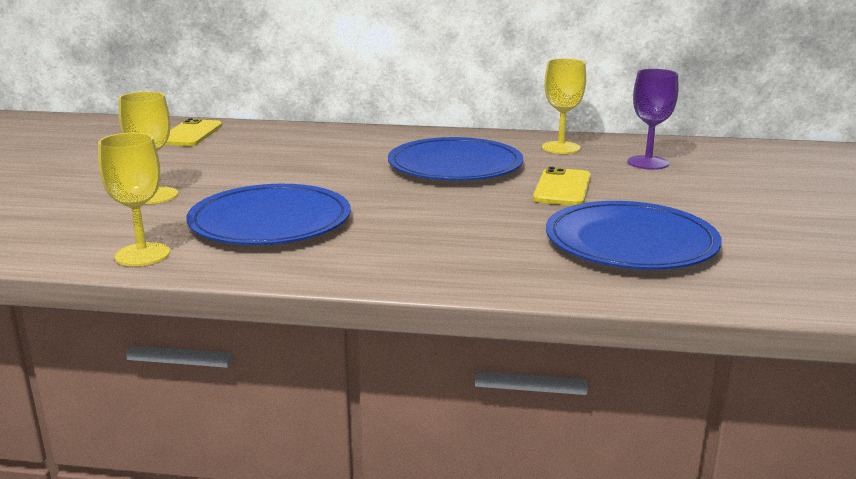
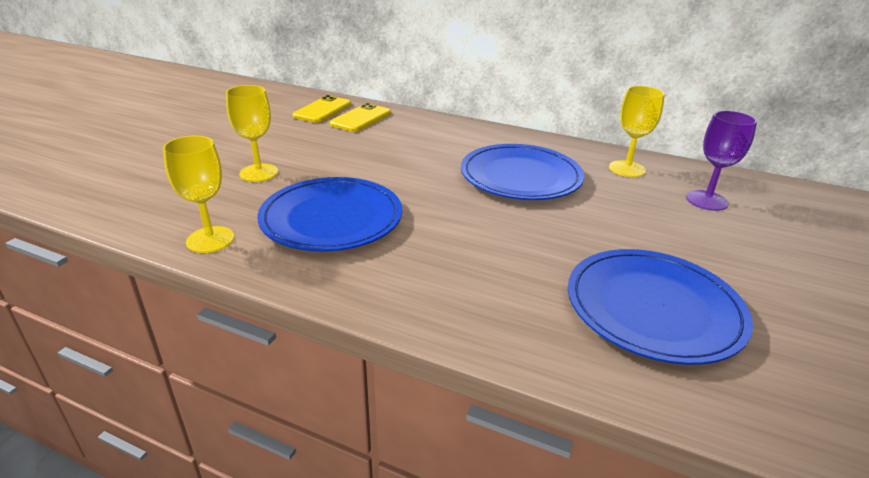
camera: 15 degrees right, 10 degrees up
yellow phone [533,167,591,206] -> yellow phone moved to [330,103,391,132]

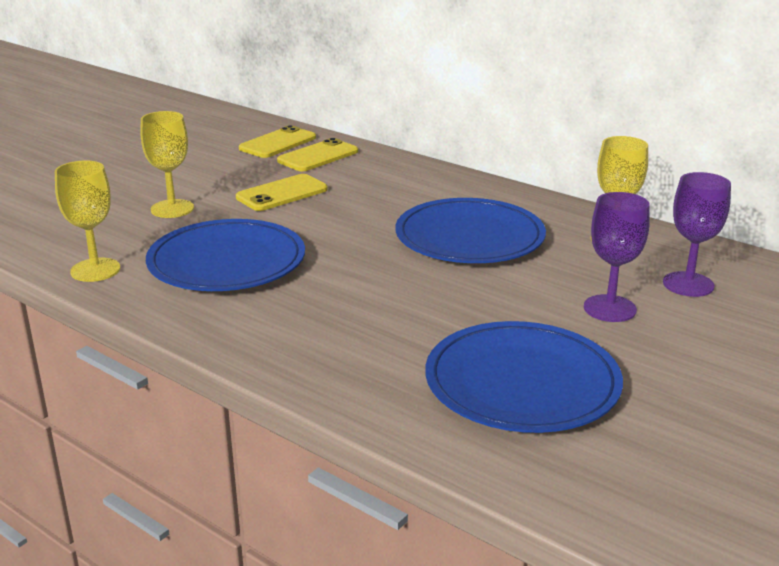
camera: 15 degrees right, 5 degrees down
none -> yellow phone [236,174,328,211]
none -> purple goblet [584,192,650,322]

